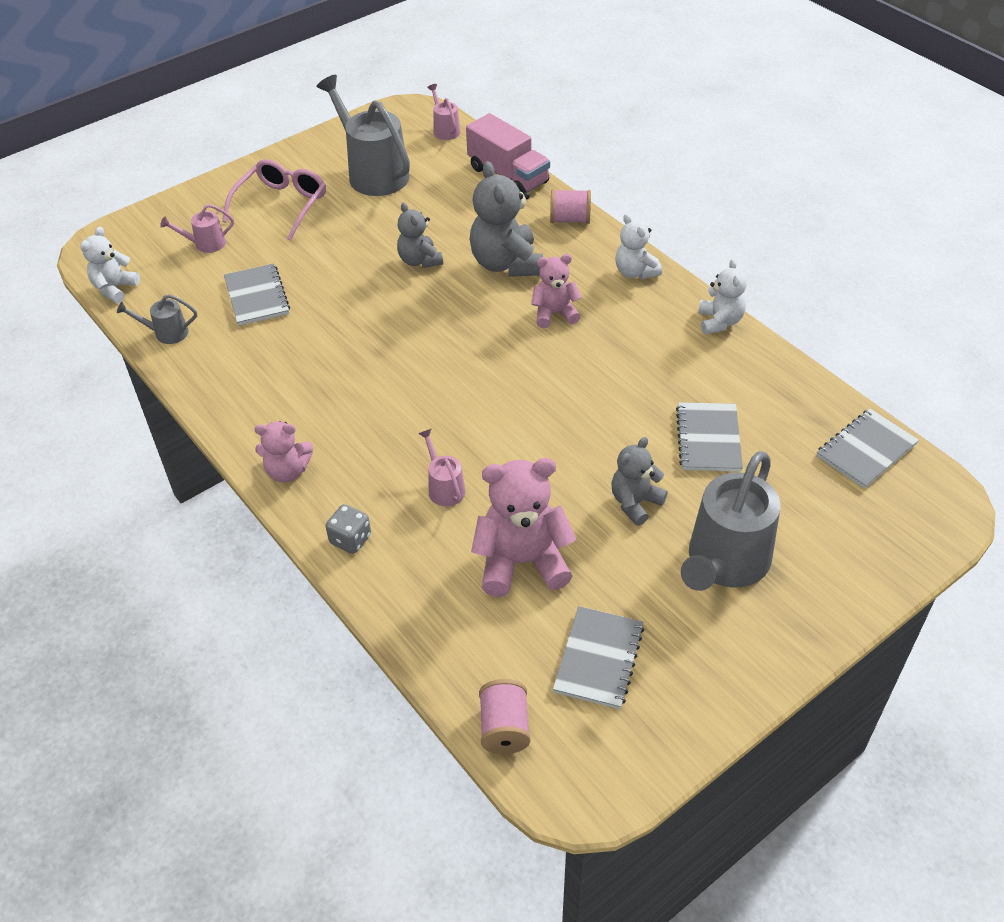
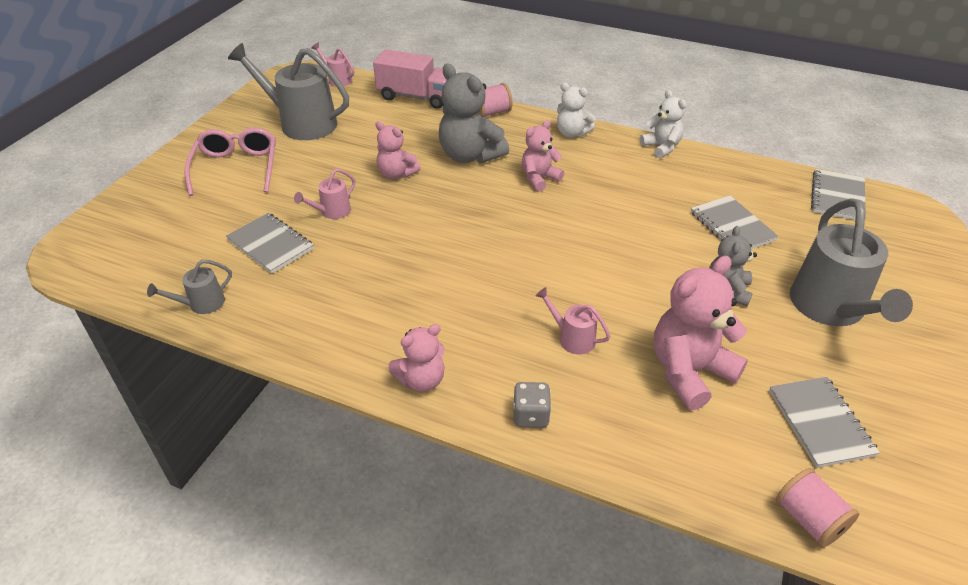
camera: 30 degrees left, 5 degrees down
white teddy bear [80,227,140,303] -> none
pink watering can [160,204,234,253] -> pink watering can moved to [294,169,355,219]
grey teddy bear [397,202,443,268] -> pink teddy bear [376,121,421,179]

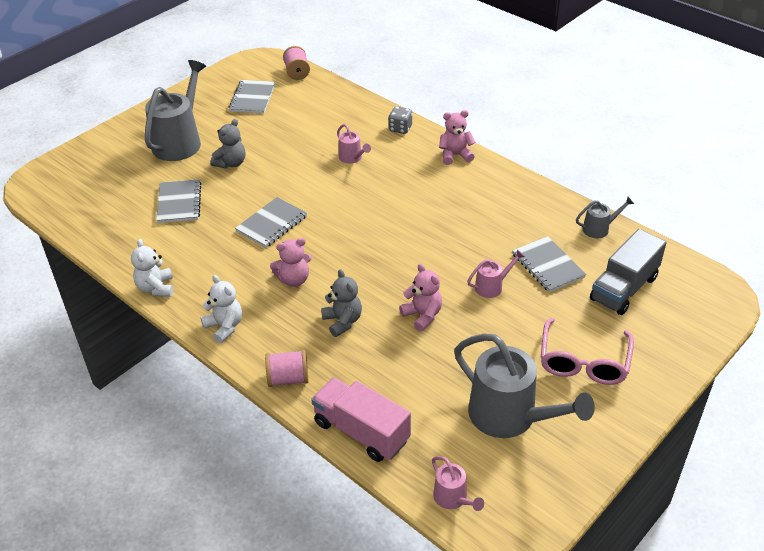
camera: 160 degrees left, 0 degrees up
grey teddy bear [439,64,509,164] -> grey teddy bear [321,269,362,337], size x0.60
pink teddy bear [654,256,748,410] -> none
grey notebook [811,169,866,220] -> grey notebook moved to [235,197,307,248]
none -> grey truck [590,229,666,315]

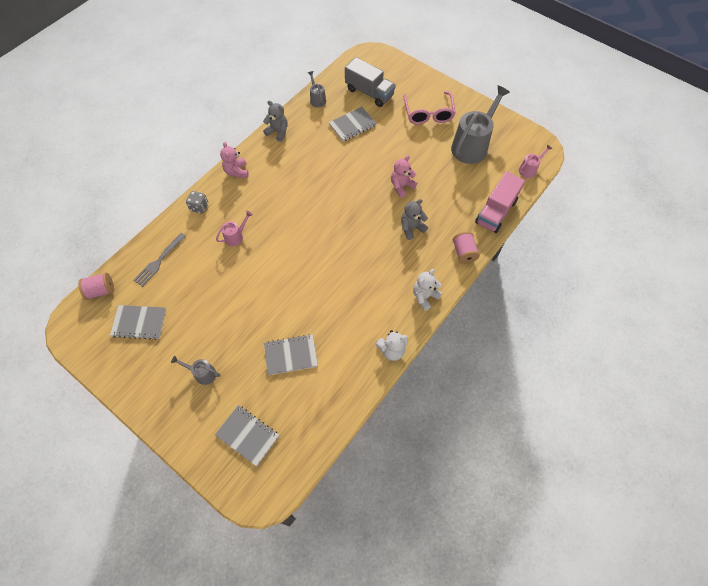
camera: 95 degrees left, 20 degrees up
grey watering can [145,60,206,161] -> grey watering can [171,356,221,385], size x0.47
grey teddy bear [211,119,245,169] -> grey teddy bear moved to [263,101,288,142]
grey notebook [235,197,307,248] -> grey notebook moved to [215,405,279,466]
pink teddy bear [270,238,312,287] -> none
pink watering can [467,250,525,298] -> none
pink glasses [541,318,634,385] -> pink glasses turned 75 degrees clockwise [403,91,455,124]
none -> grey fork [133,233,186,287]

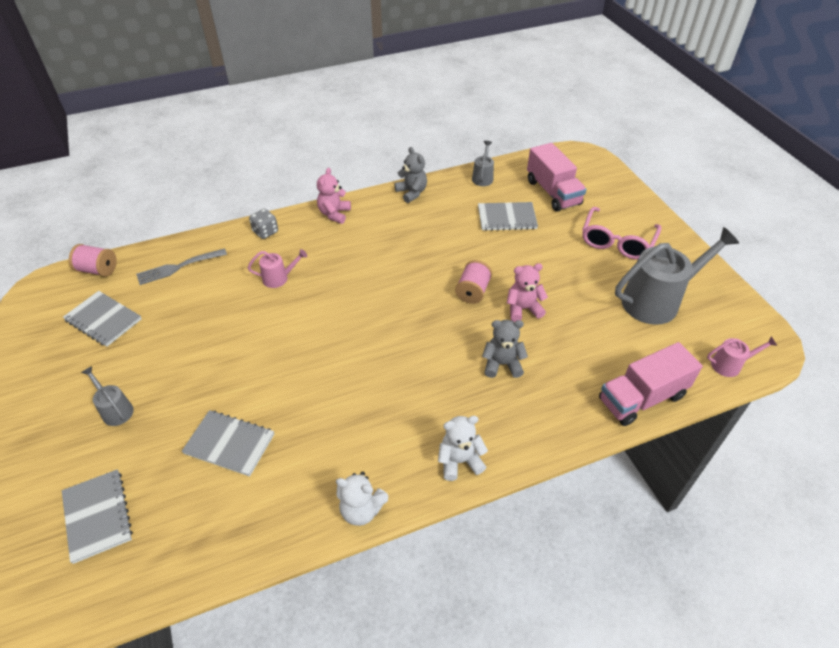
camera: 30 degrees right, 15 degrees down
grey truck [345,57,396,107] -> pink truck [527,143,587,212]
pink spool [453,232,480,264] -> pink spool moved to [455,260,492,304]

